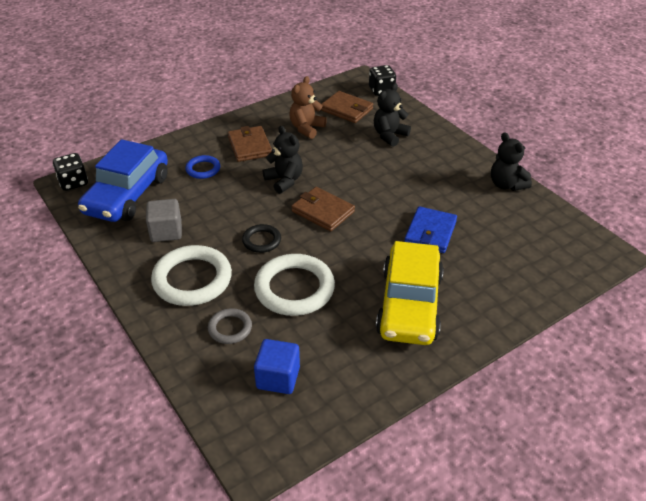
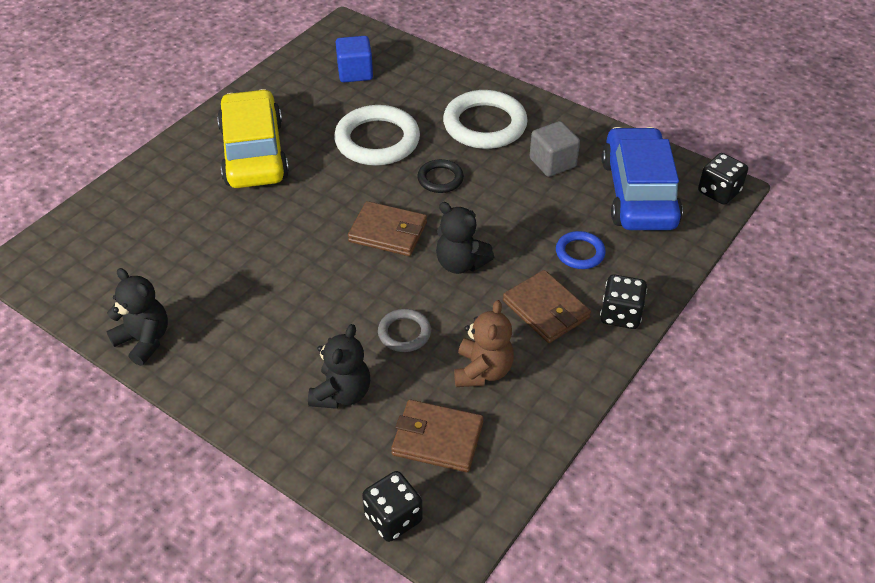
camera: 160 degrees right, 5 degrees up
grey ring [208,308,252,344] -> grey ring moved to [378,309,431,352]
blue wallet [404,206,457,253] -> none
none -> black dice [600,275,647,329]

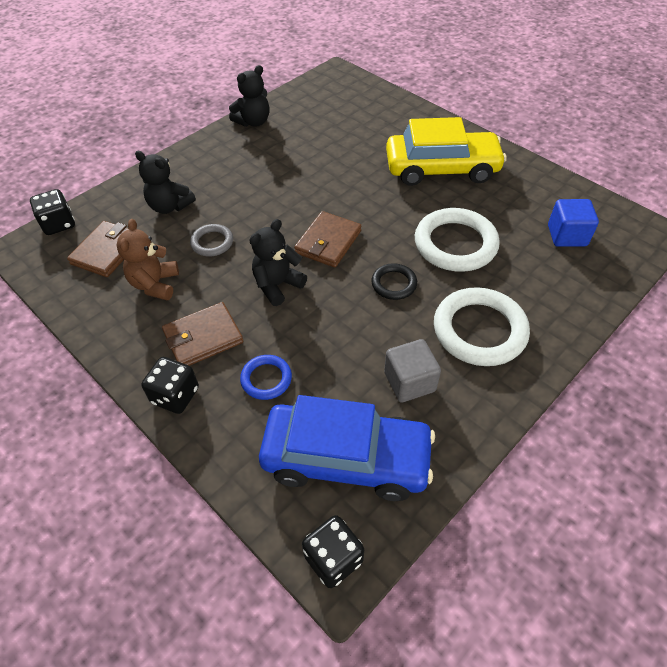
camera: 100 degrees right, 5 degrees up
brown teddy bear [454,300,514,387] -> brown teddy bear turned 75 degrees clockwise [117,219,179,301]

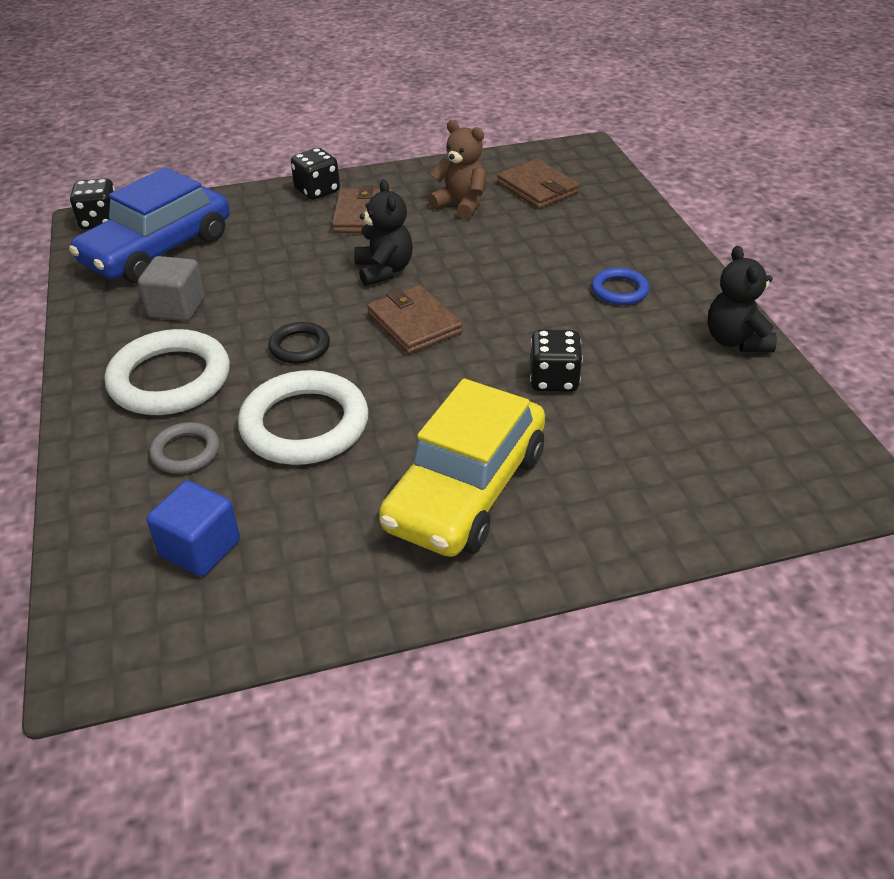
camera: 120 degrees right, 10 degrees down
black dice [30,189,75,235] -> black dice moved to [530,329,583,392]
black teddy bear [135,151,196,214] -> none
grey ring [190,224,233,257] -> grey ring moved to [149,422,220,474]
blue ring [240,355,292,400] -> blue ring moved to [591,268,649,305]

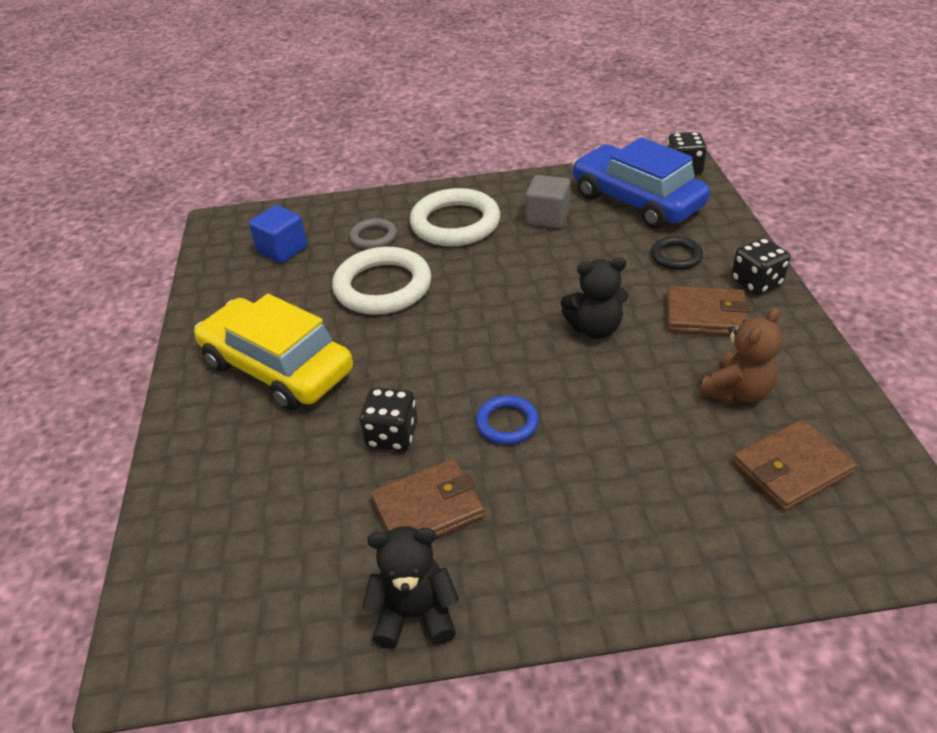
camera: 100 degrees right, 0 degrees up
black ring [269,322,330,364] -> black ring moved to [651,236,703,270]
brown wallet [367,285,463,354] -> brown wallet moved to [371,459,485,538]
blue ring [591,268,649,305] -> blue ring moved to [476,395,539,445]

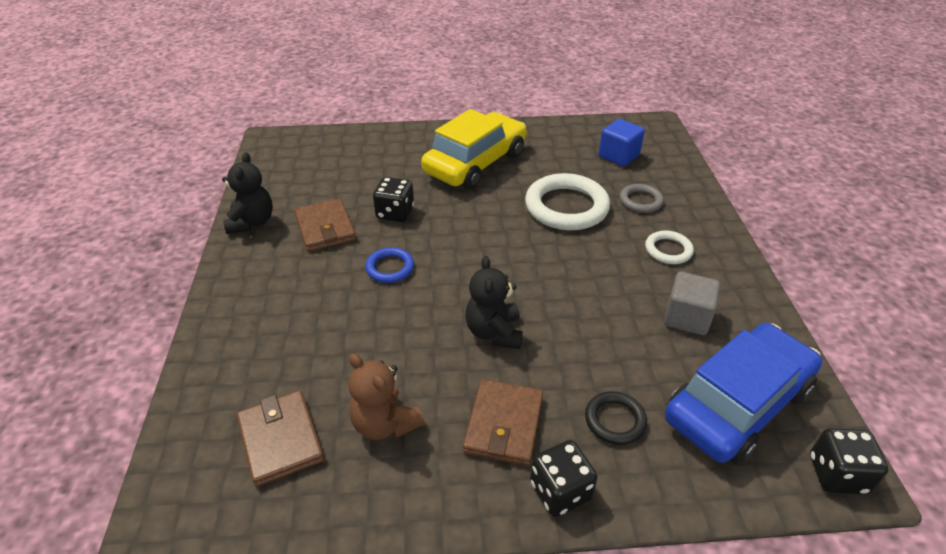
camera: 90 degrees right, 0 degrees up
white ring [410,188,500,246] -> white ring [645,230,694,264], size x0.52

